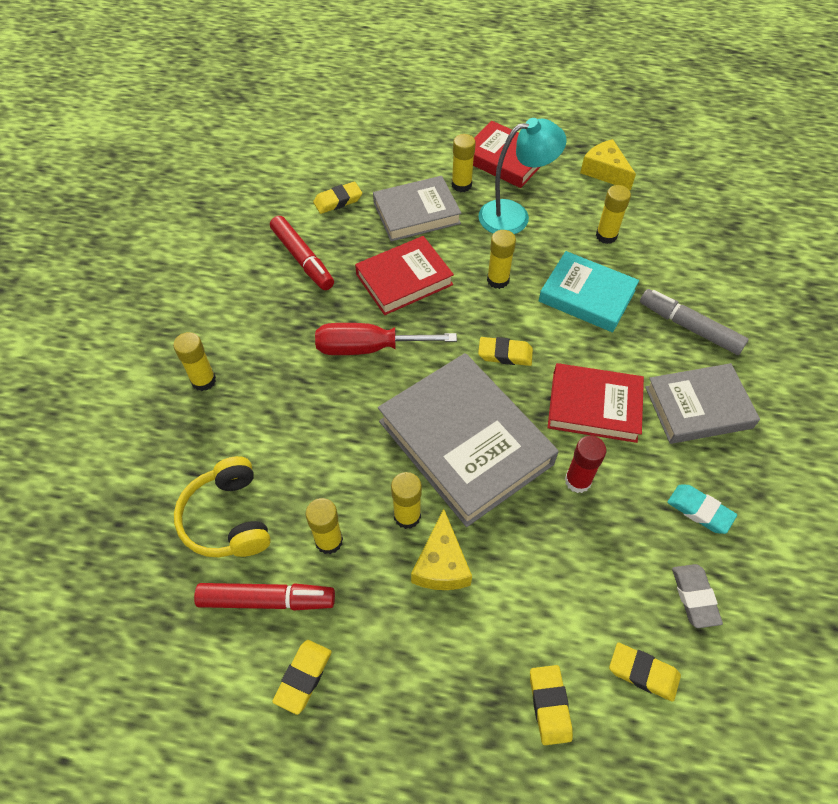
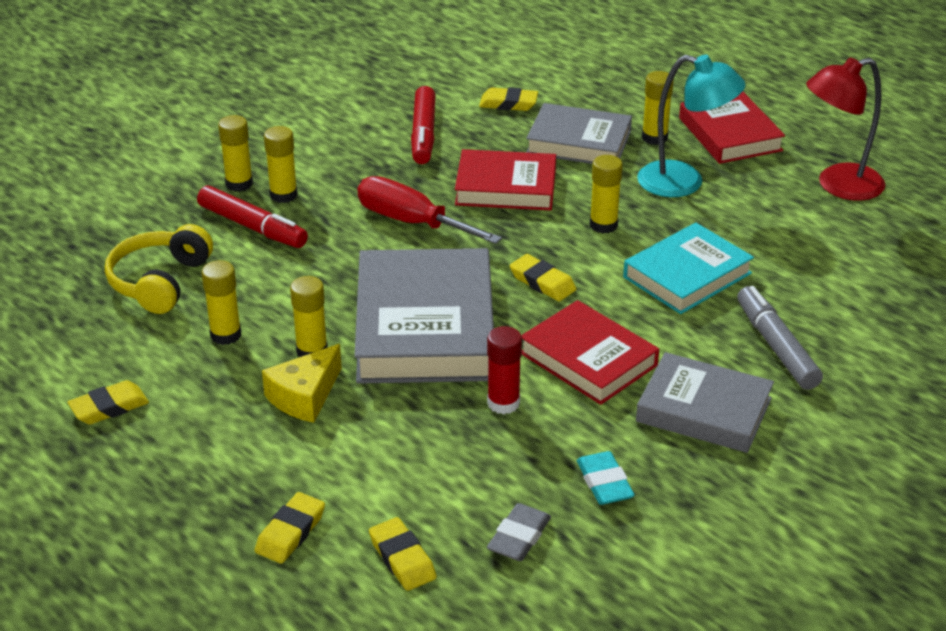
camera: 35 degrees right, 20 degrees down
red marker [194,583,335,611] -> red marker moved to [197,185,308,248]
turquoise book [539,251,639,332] -> turquoise book turned 75 degrees clockwise [623,223,754,314]
yellow cheese [580,139,636,190] -> red lamp [806,57,885,201]
yellow glue stick [596,185,631,244] -> yellow glue stick moved to [264,126,298,203]

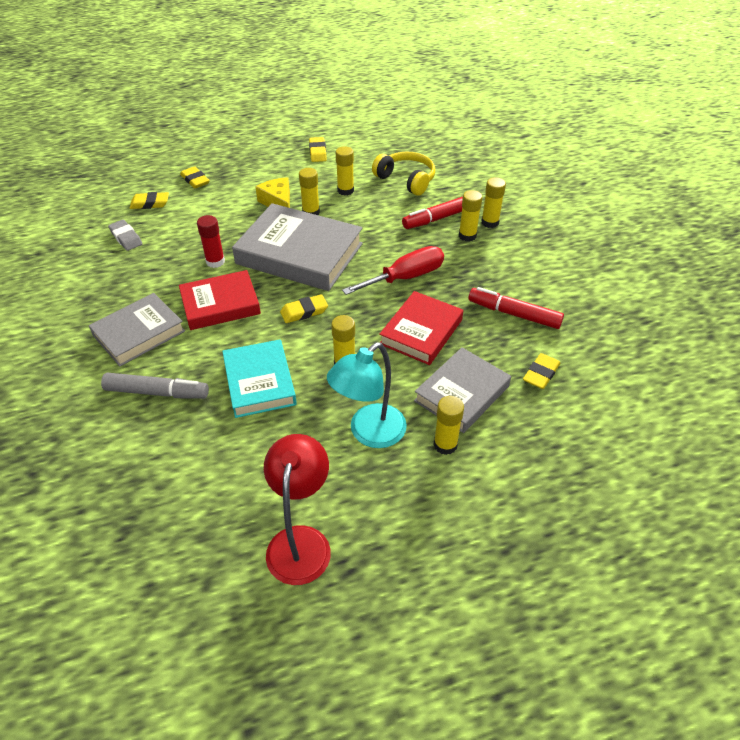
camera: 115 degrees right, 10 degrees up
turquoise eraser [577,451,635,505] -> none
red book [679,92,785,164] -> none

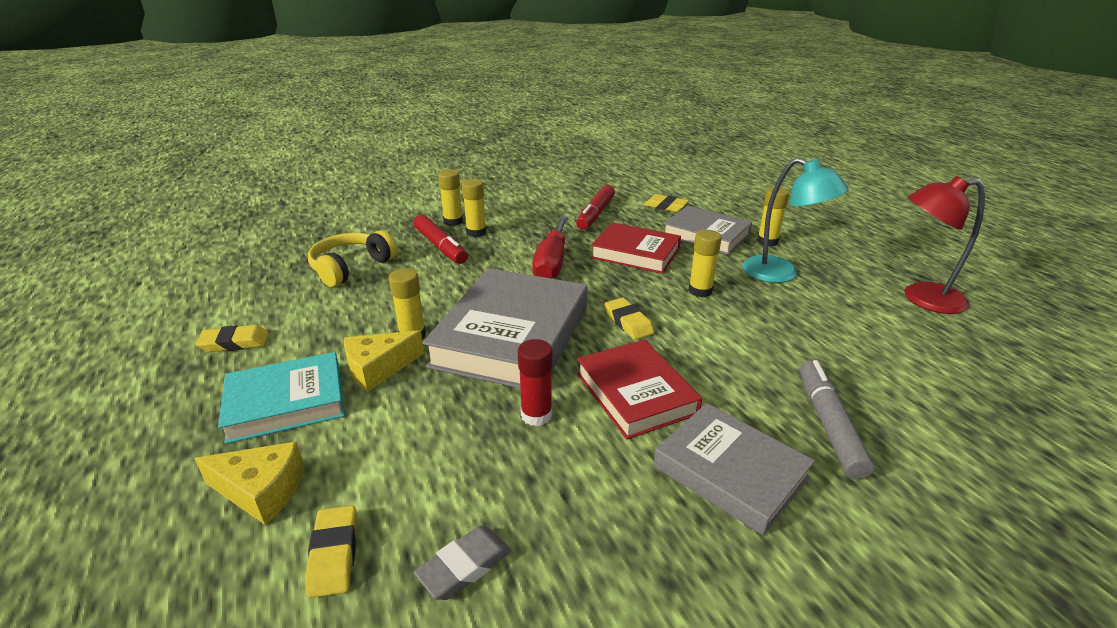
camera: 95 degrees left, 15 degrees down
yellow eraser [180,166,210,189] -> yellow cheese [194,442,305,525]
turquoise book [222,340,297,418] -> turquoise book moved to [218,352,345,444]
yellow glue stick [336,146,354,196] -> none
red screwdriver [342,246,444,295] -> red screwdriver turned 135 degrees counterclockwise [532,216,568,279]

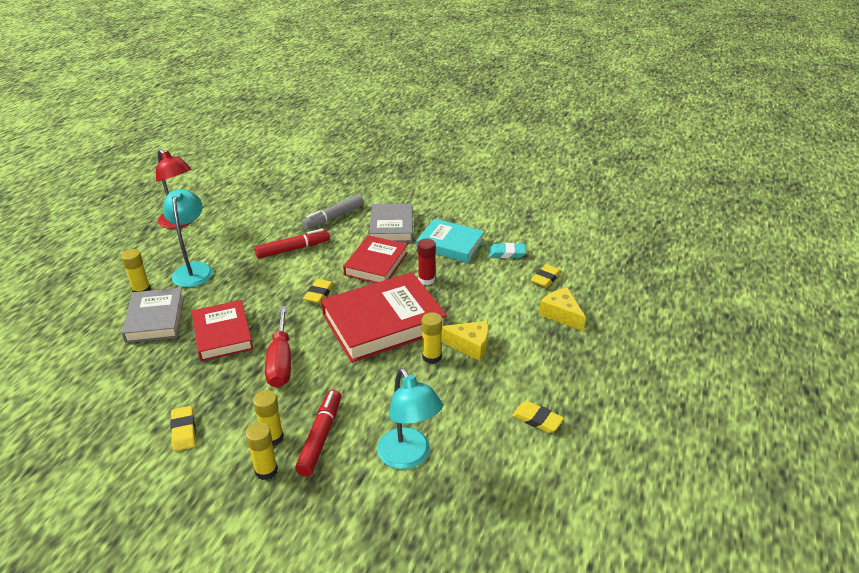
camera: 135 degrees left, 5 degrees up
turquoise book [218,352,345,444] -> turquoise book moved to [416,219,485,263]
yellow headphones [308,230,397,287] -> turquoise lamp [377,368,443,469]
grey eraser [414,526,511,600] -> turquoise eraser [489,243,526,258]
grey book [422,268,588,388] -> red book [321,272,447,363]
red screwdriver [532,216,568,279] -> red screwdriver turned 120 degrees clockwise [265,306,291,388]
red marker [576,185,615,230] -> red marker moved to [254,228,330,259]
yellow eraser [644,194,689,212] -> yellow eraser moved to [170,406,196,451]
yellow glue stick [688,230,722,297] -> none

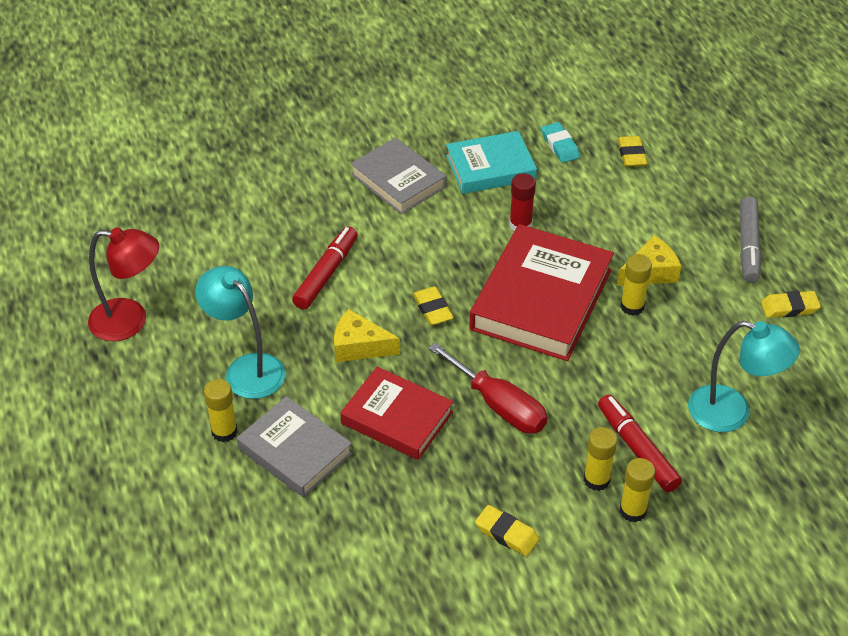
camera: 40 degrees left, 10 degrees up
grey marker [302,194,364,230] -> grey marker moved to [739,197,761,283]
red book [343,235,408,283] -> none
turquoise eraser [489,243,526,258] -> turquoise eraser turned 75 degrees counterclockwise [541,122,580,163]
yellow cheese [539,287,586,331] -> yellow cheese moved to [334,309,400,362]

